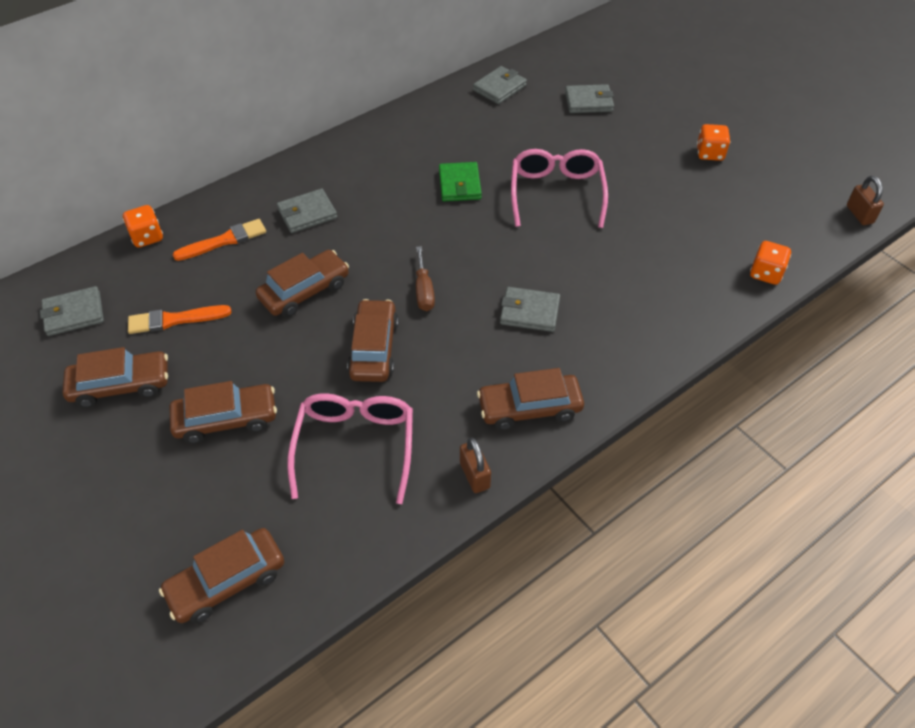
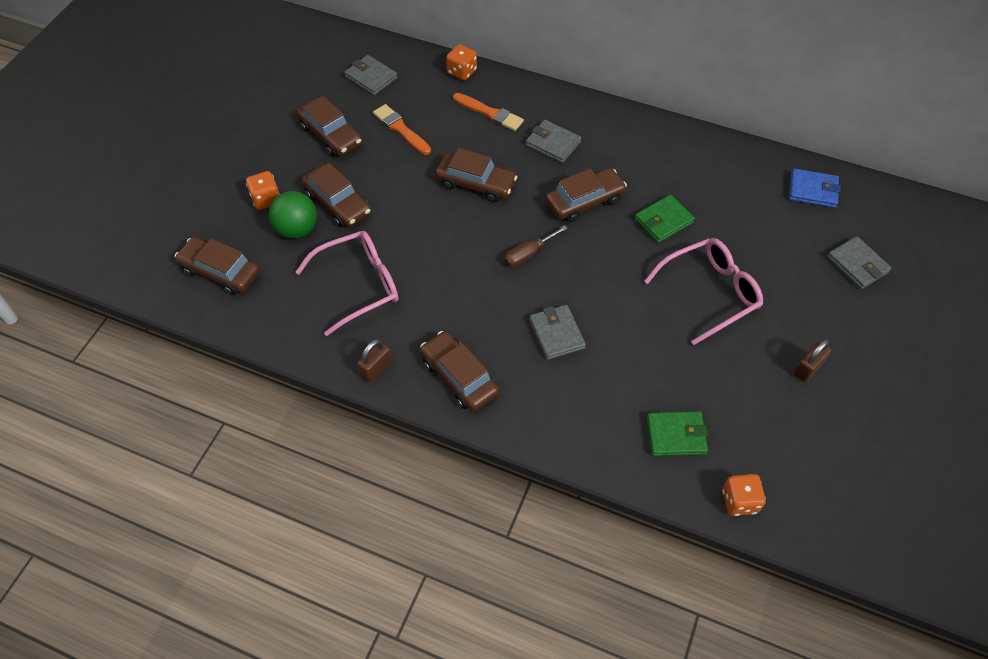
camera: 60 degrees right, 5 degrees up
brown car [347,299,399,382] -> brown car moved to [546,168,627,222]
grey wallet [473,66,527,104] -> blue wallet [789,168,841,208]
orange dice [697,124,730,161] -> orange dice moved to [246,171,280,210]
brown padlock [847,176,884,225] -> brown padlock moved to [794,340,831,382]
none -> green ball [269,191,317,239]
none -> green wallet [647,411,708,456]

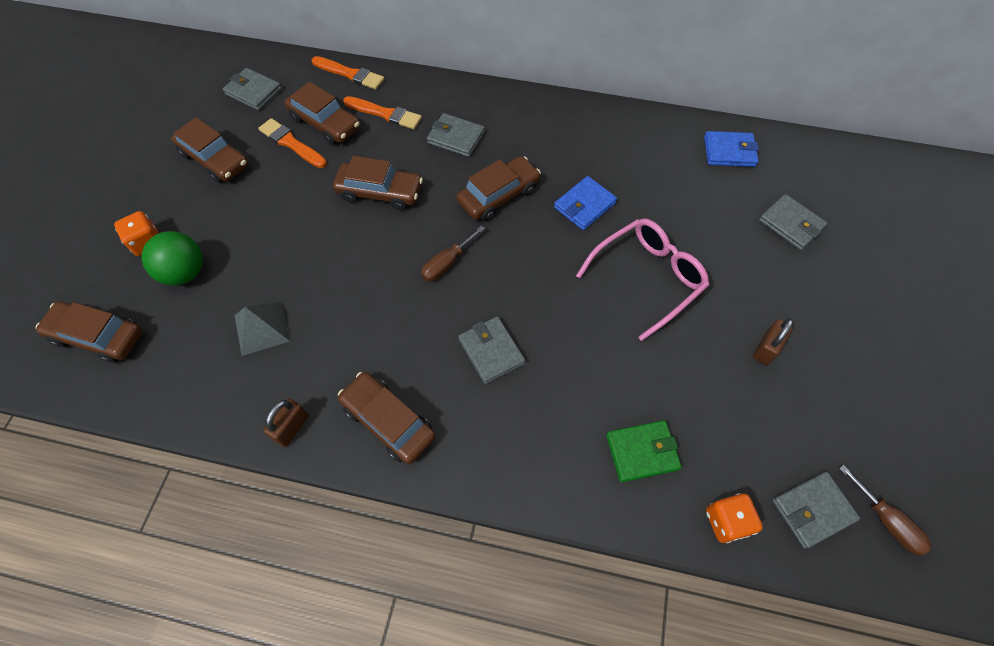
camera: 10 degrees left, 5 degrees up
pink glasses [295,231,398,336] -> grey pyramid [234,302,290,356]
brown car [302,163,371,227] -> brown car moved to [285,82,360,145]
orange dice [446,44,477,80] -> orange brush [312,56,384,90]
green wallet [635,195,695,243] -> blue wallet [554,176,617,230]
none -> grey wallet [772,472,860,549]
none -> brown screwdriver [839,465,931,556]

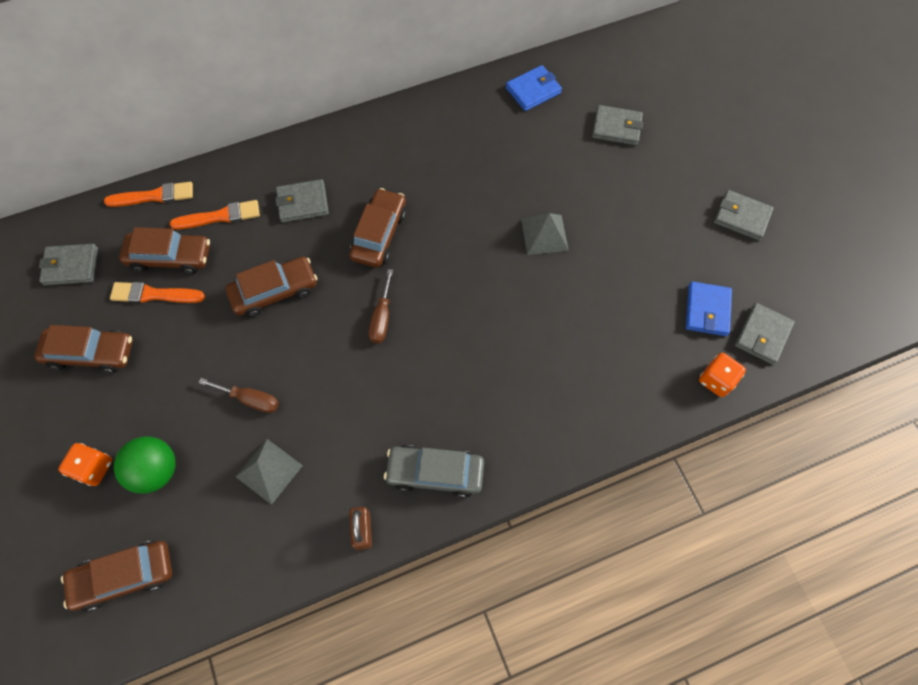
camera: 35 degrees left, 5 degrees up
brown car [338,372,436,464] -> grey car [384,445,484,498]
grey wallet [458,316,525,384] -> grey wallet moved to [714,190,774,241]
blue wallet [554,176,617,230] -> blue wallet moved to [686,281,732,336]
pink glasses [576,218,709,341] -> grey pyramid [521,213,569,255]
green wallet [606,420,682,482] -> none
brown padlock [753,318,793,365] -> none
brown screwdriver [839,465,931,556] -> brown screwdriver moved to [198,378,279,413]

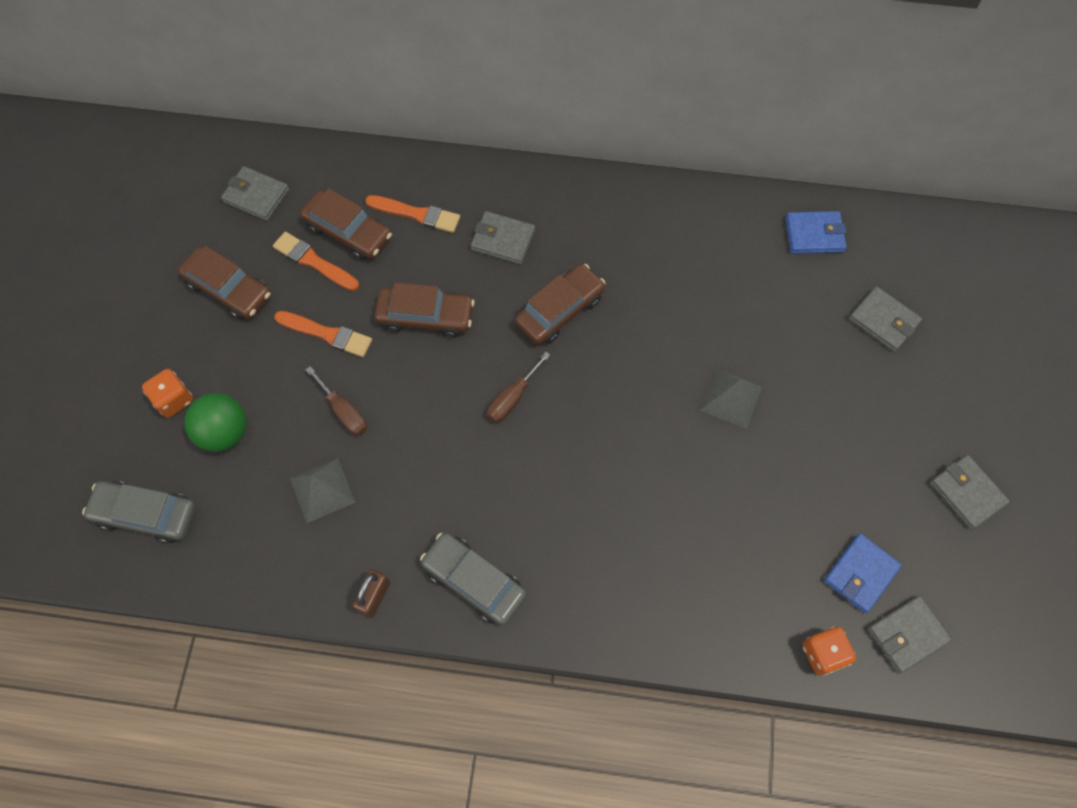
camera: 30 degrees right, 0 degrees up
brown car [61,541,172,611] -> grey car [82,481,196,543]
orange brush [104,182,193,207] -> orange brush moved to [274,311,372,357]

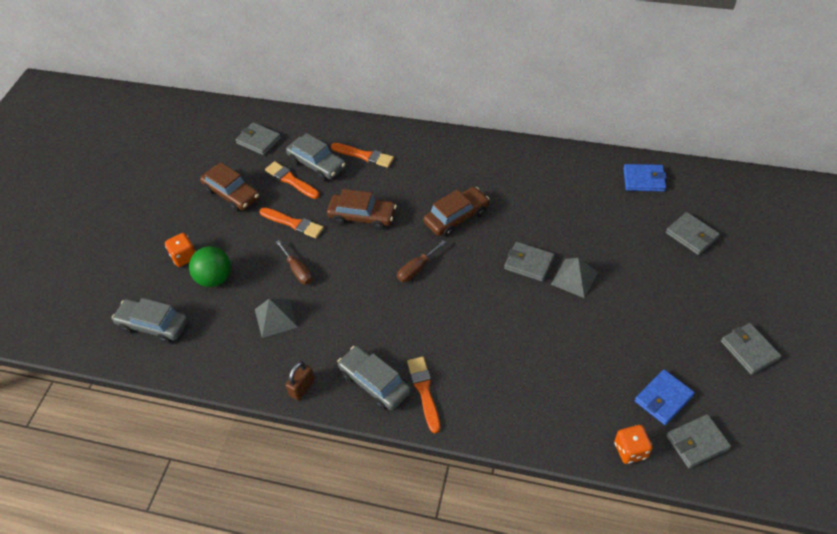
camera: 10 degrees right, 15 degrees down
brown car [300,188,392,260] -> grey car [286,133,346,181]
grey wallet [471,211,535,265] -> grey wallet moved to [504,242,555,282]
none -> orange brush [407,357,440,433]

